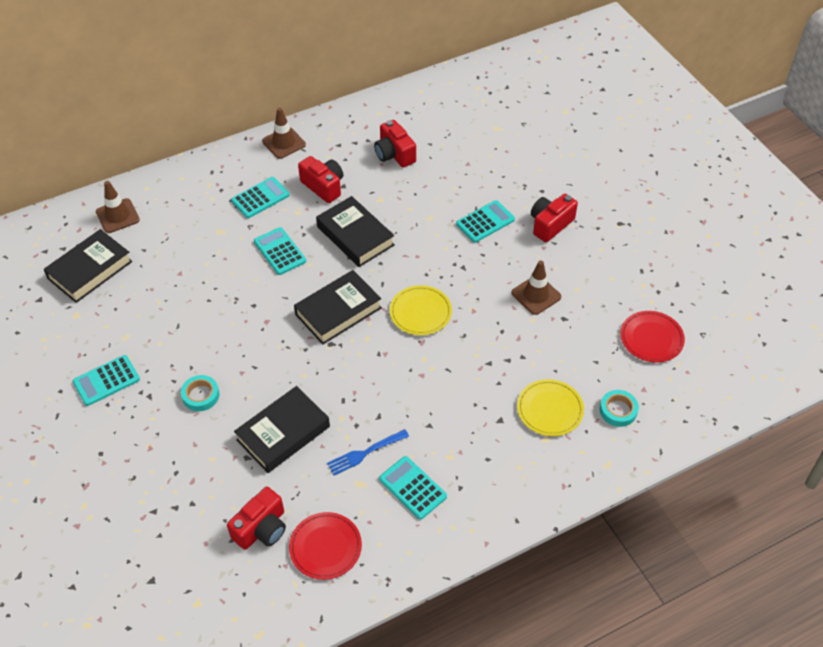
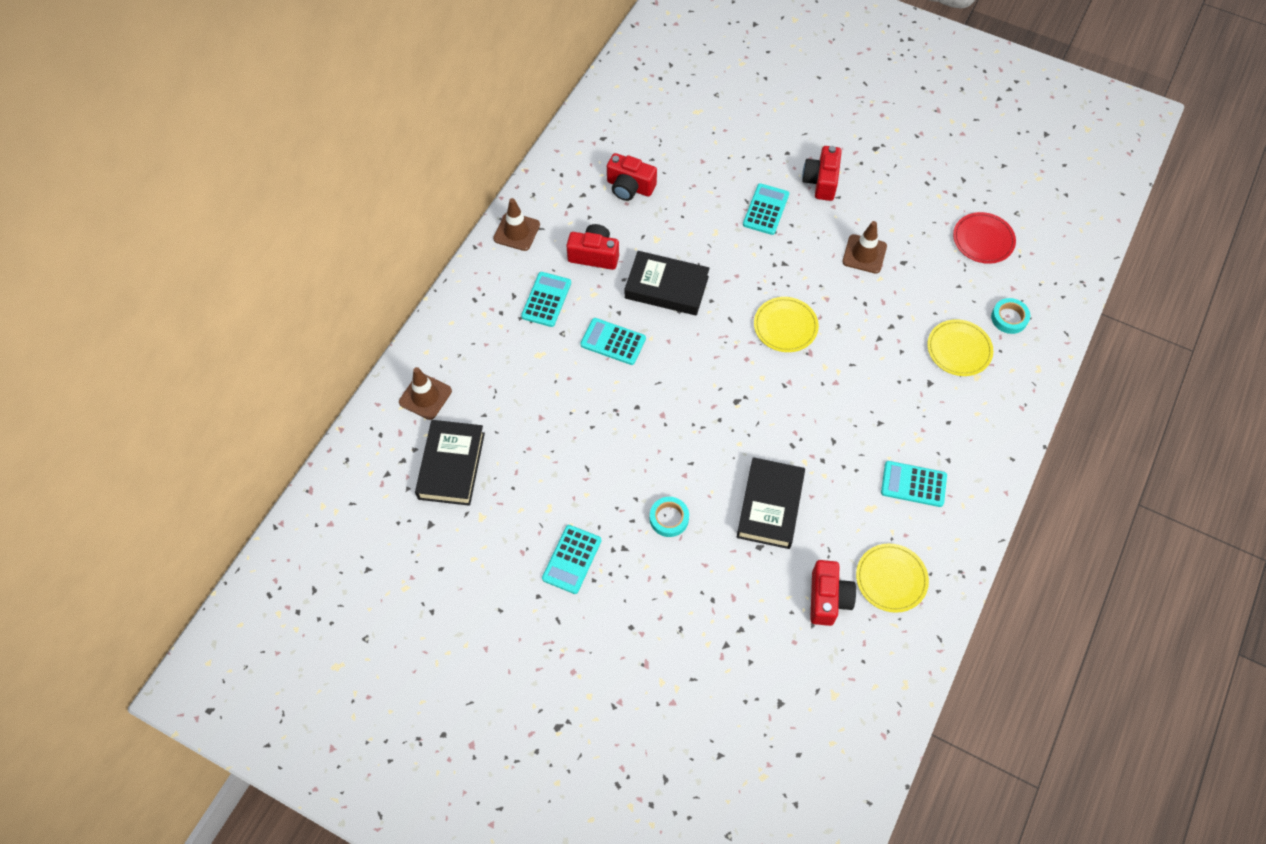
camera: 35 degrees left, 10 degrees up
red plate [289,512,362,580] -> yellow plate [856,543,929,613]
black book [294,270,382,345] -> none
blue fork [327,429,409,476] -> none

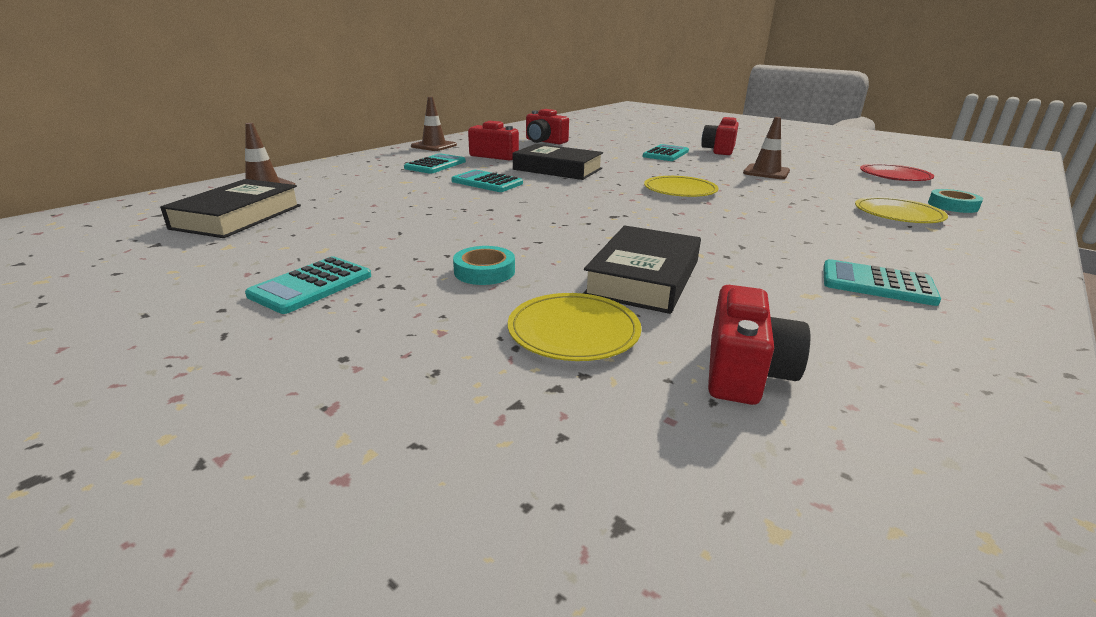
camera: 10 degrees right, 35 degrees down
yellow plate [856,543,929,613] -> yellow plate moved to [508,293,641,361]

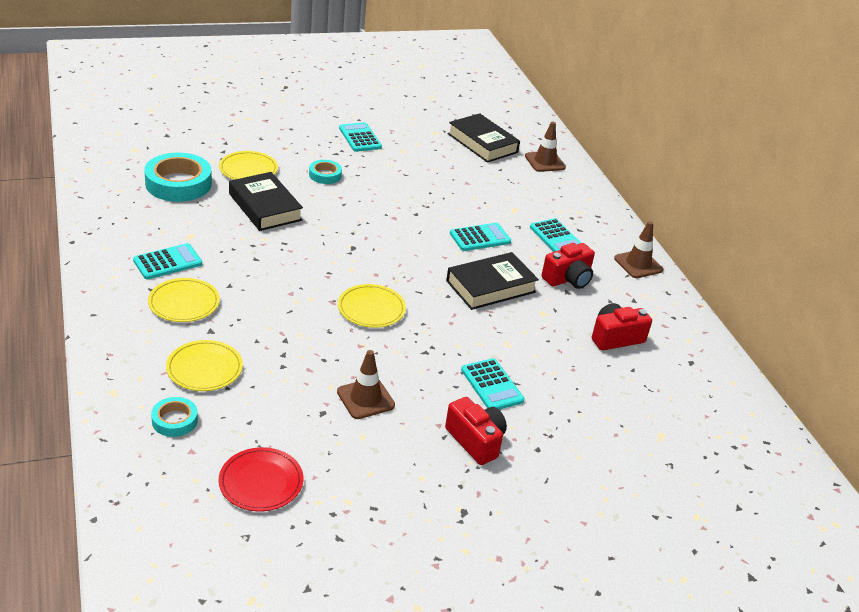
camera: 120 degrees right, 10 degrees up
red camera [708,285,810,405] -> turquoise tape [144,153,212,202]
none -> yellow plate [148,278,220,322]

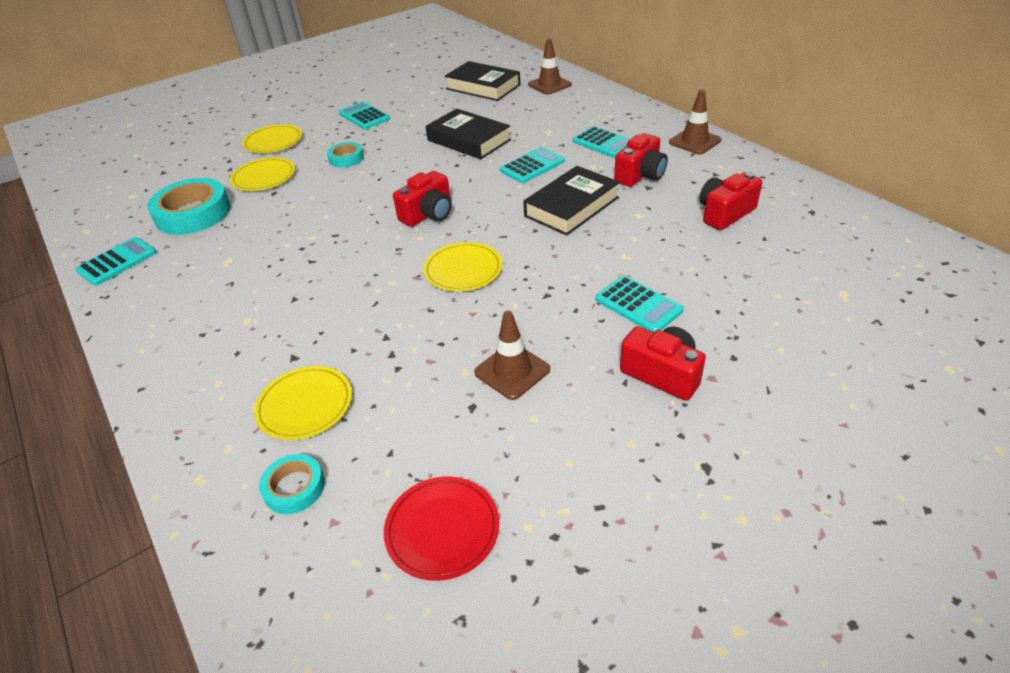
camera: 10 degrees left, 5 degrees up
turquoise calculator [133,243,202,279] -> turquoise calculator moved to [75,237,156,286]
yellow plate [148,278,220,322] -> yellow plate moved to [242,124,302,153]
black book [229,172,303,231] -> black book moved to [426,109,511,159]
none -> red camera [393,171,452,227]

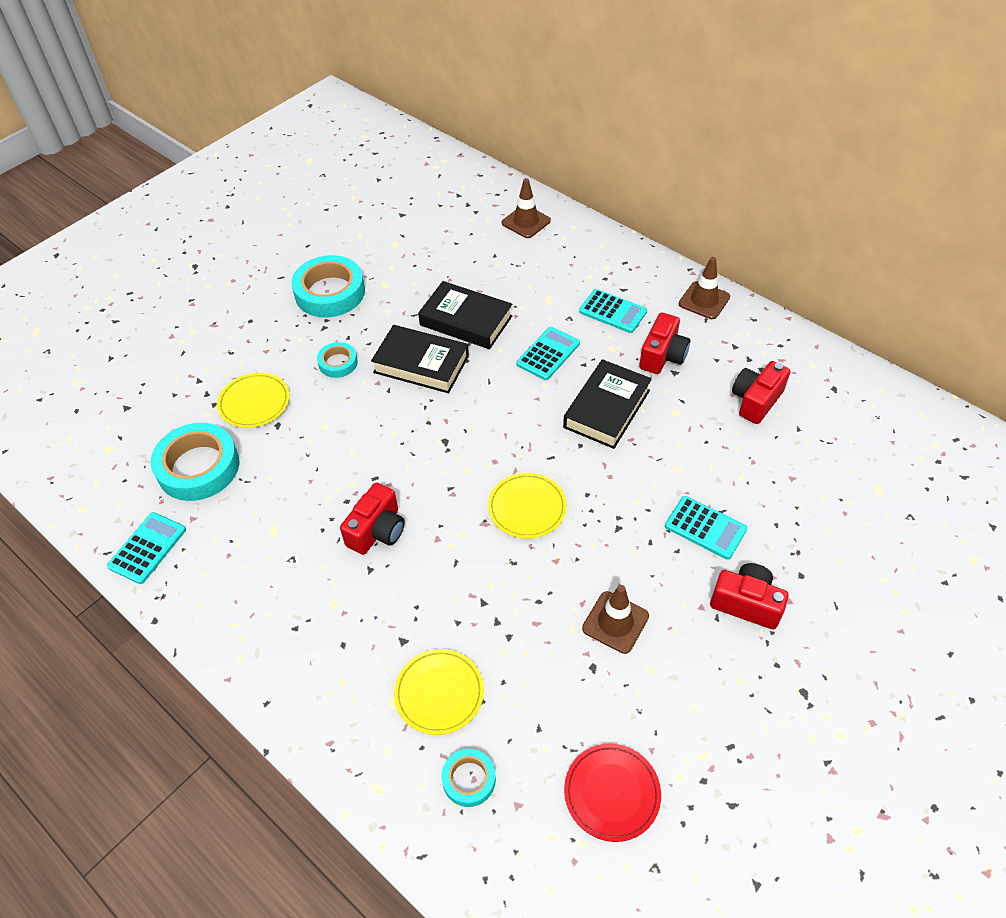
camera: 15 degrees left, 10 degrees up
yellow plate [242,124,302,153] -> none
turquoise calculator [339,102,390,129] -> turquoise tape [291,255,365,317]
red camera [393,171,452,227] -> red camera moved to [340,483,405,555]
black book [445,61,520,101] -> black book moved to [371,325,469,393]

